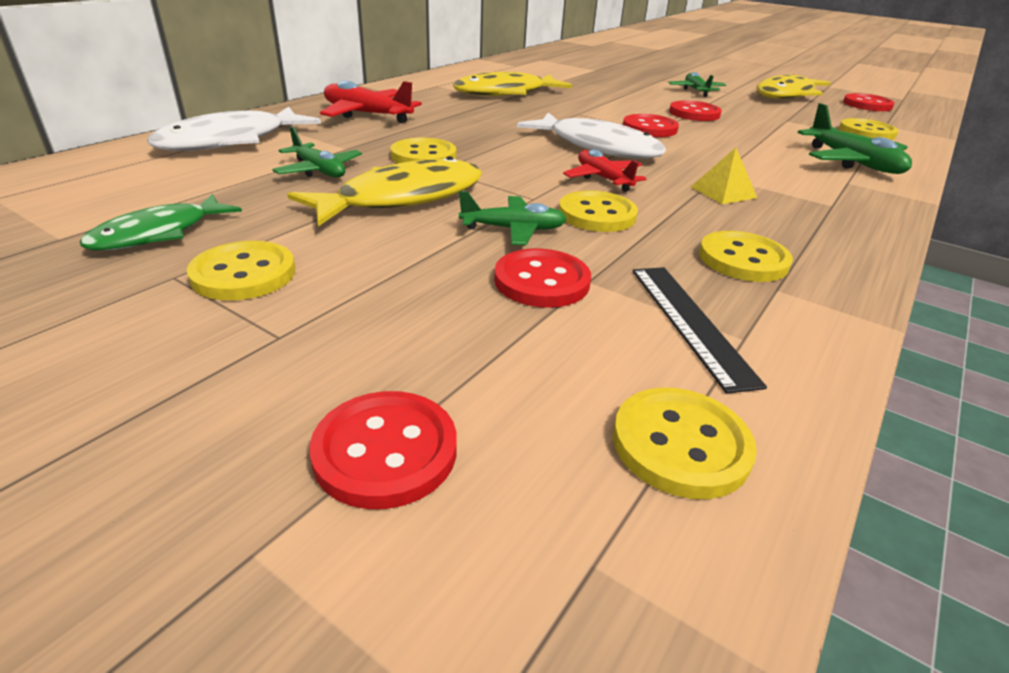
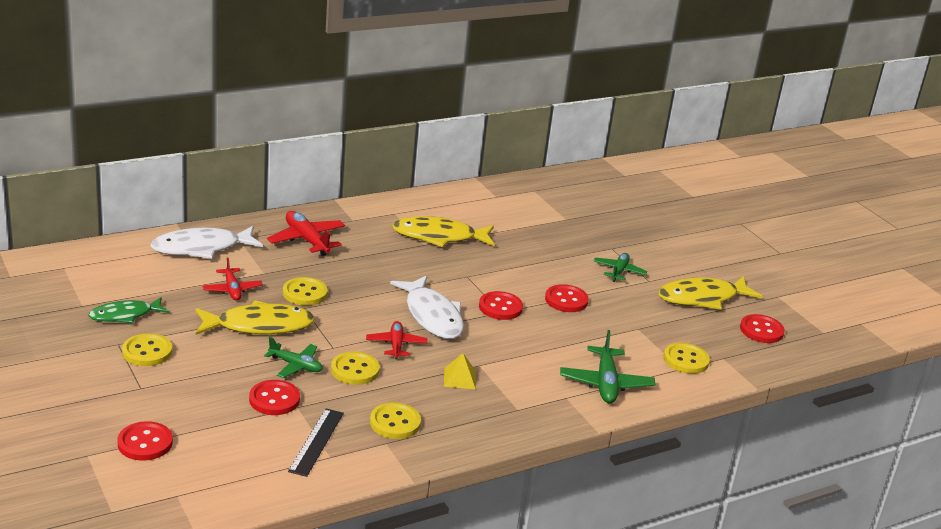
camera: 25 degrees right, 5 degrees down
green plane [272,126,362,177] -> red plane [202,257,263,300]
yellow button [613,387,757,499] -> none

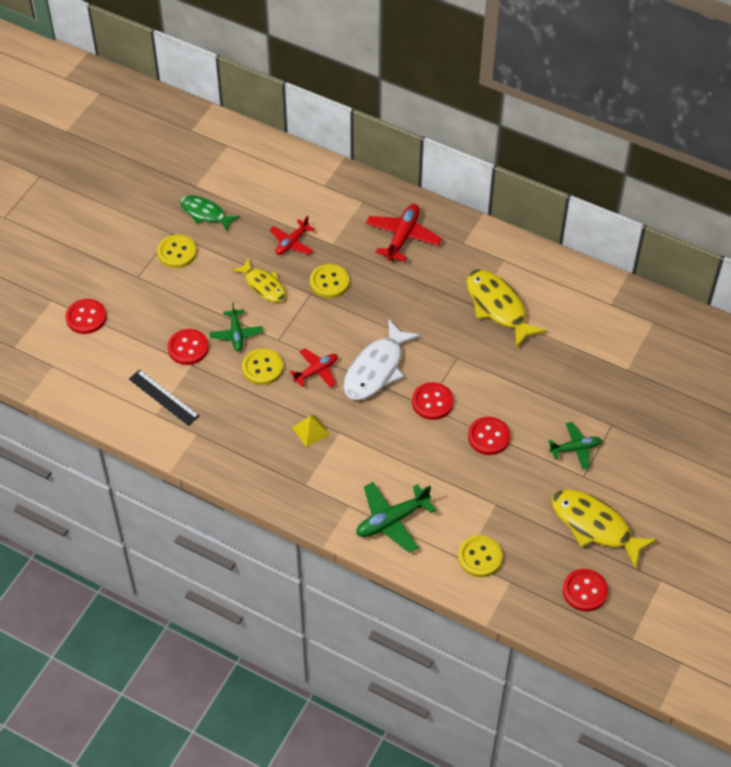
camera: 60 degrees right, 25 degrees up
white fish [150,226,263,259] -> none
yellow fish [196,300,315,335] -> yellow fish [232,258,286,302], size x0.64
black ruler [288,409,344,477] -> black ruler turned 60 degrees clockwise [129,370,200,426]
yellow button [370,402,421,439] -> none

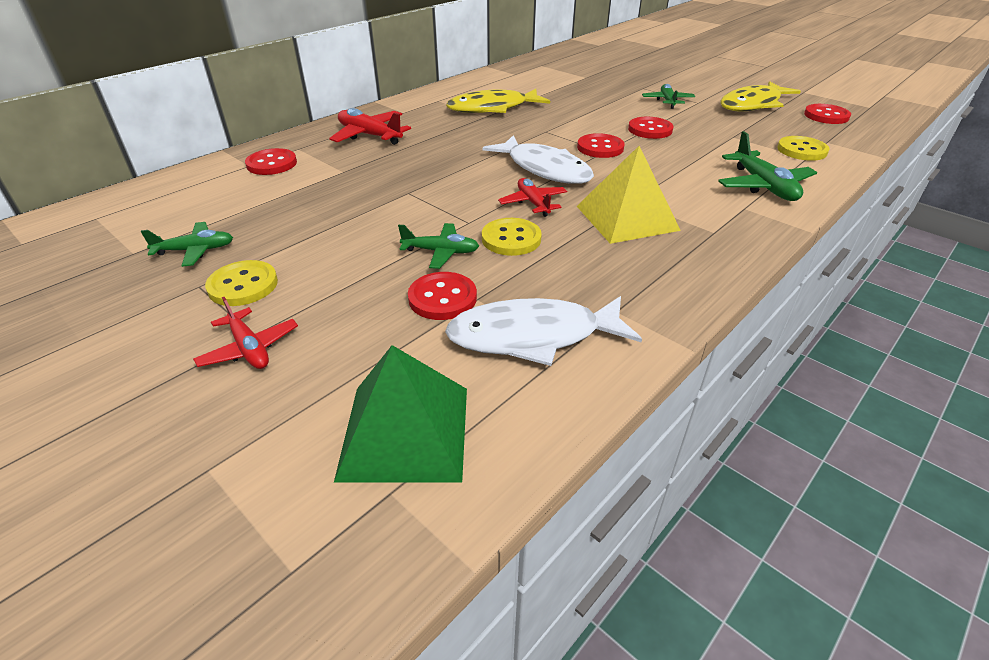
camera: 75 degrees left, 15 degrees down
red button [66,299,107,334] -> red button moved to [245,148,297,175]
black ruler [129,370,200,426] -> white fish [445,296,642,366]
green fish [180,195,240,231] -> green plane [141,222,233,267]
yellow fish [232,258,286,302] -> none
red plane [270,216,315,255] -> red plane moved to [193,297,298,369]
yellow pyramid [292,415,330,447] -> yellow pyramid [577,146,681,244], size x2.04
yellow button [310,264,349,298] -> none
none -> green pyramid [334,345,467,482]

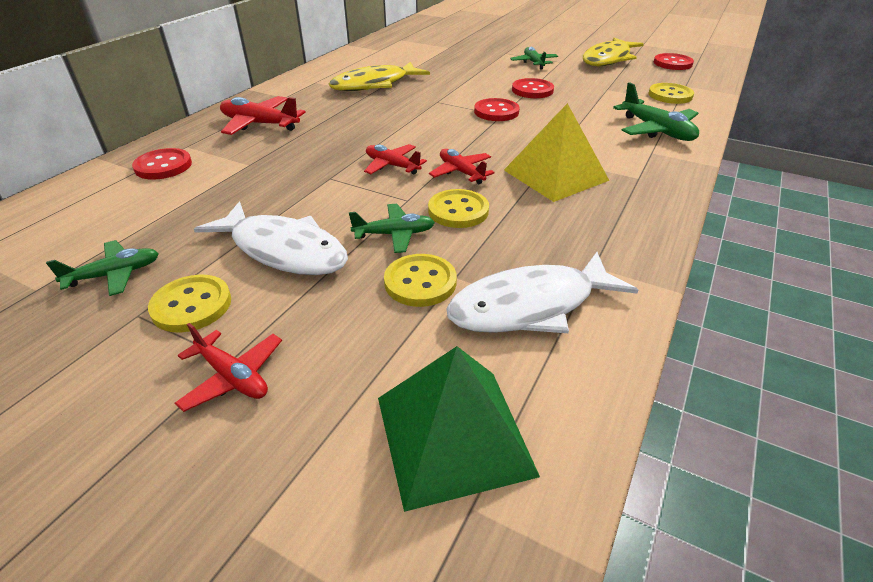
camera: 15 degrees left, 0 degrees up
red button [408,272,477,320] -> yellow button [384,254,457,307]
white fish [483,135,594,184] -> white fish moved to [194,202,348,275]
none -> red plane [364,144,427,174]

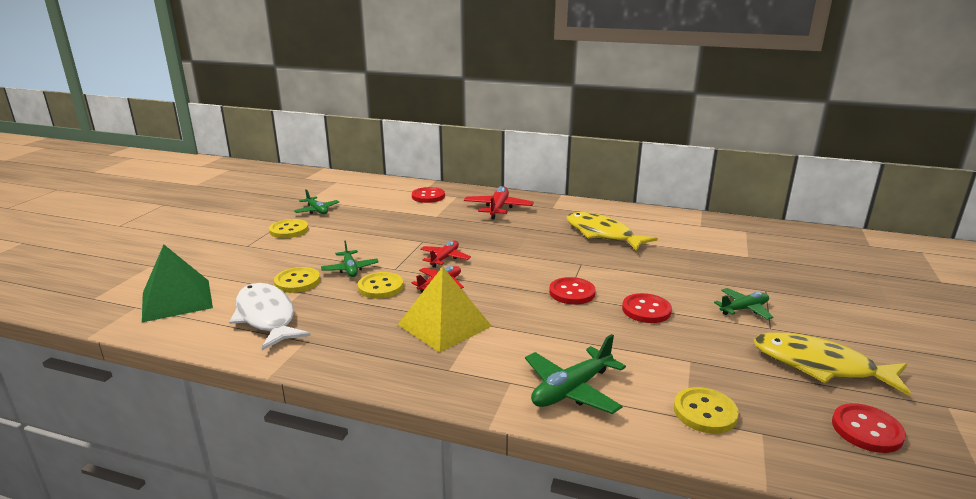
camera: 80 degrees right, 15 degrees down
red plane [175,323,282,412] -> none
white fish [194,202,348,275] -> none

